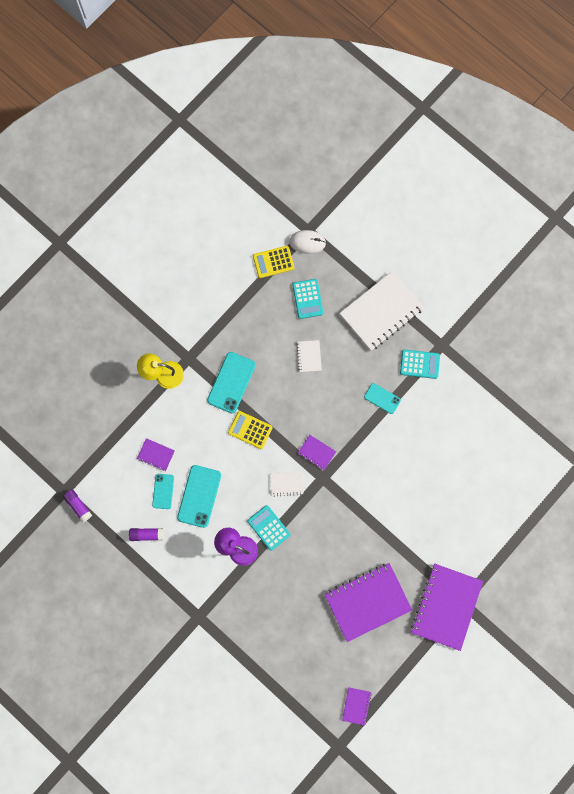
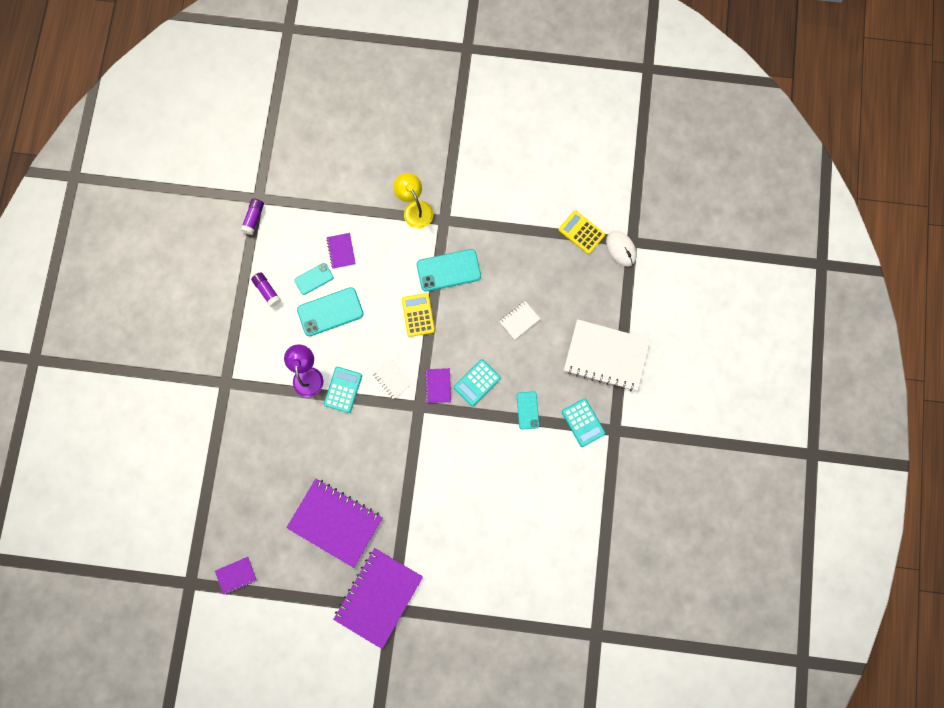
camera: 55 degrees right, 0 degrees up
turquoise calculator [292,279,323,319] -> turquoise calculator moved to [454,359,501,406]
purple notebook [411,563,483,651] -> purple notebook turned 45 degrees counterclockwise [333,548,423,649]

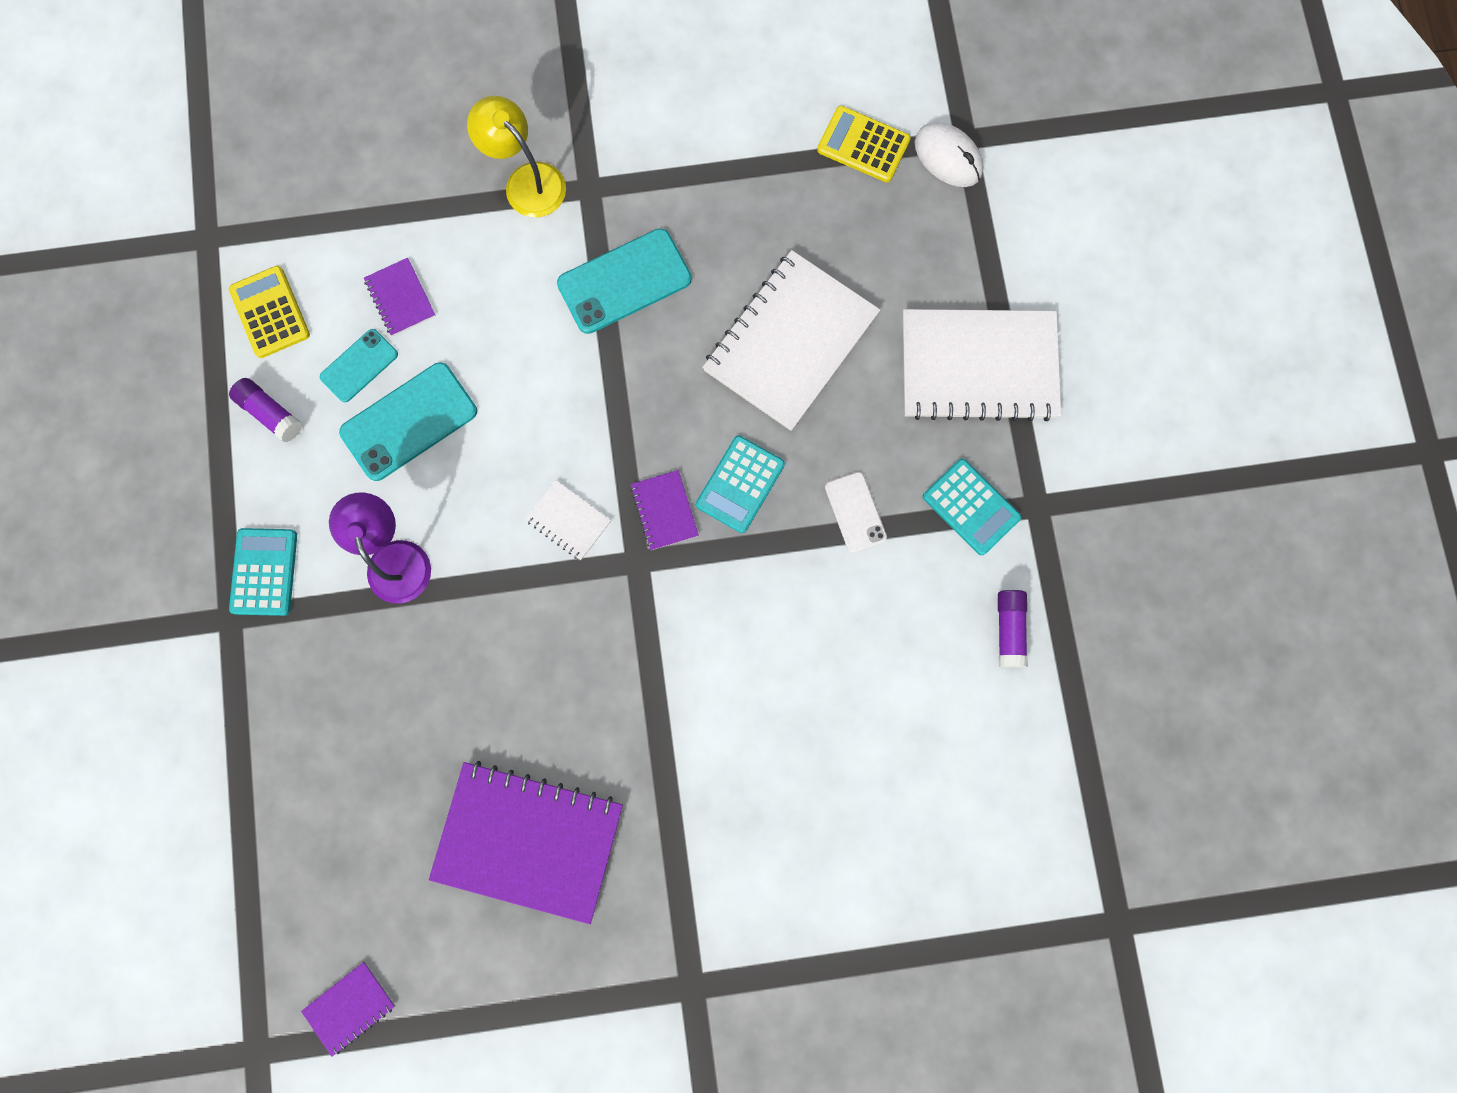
camera: 15 degrees left, 0 degrees up
purple glue stick [241,198,264,235] -> purple glue stick moved to [998,590,1028,667]
turquoise calculator [324,367,362,413] -> turquoise calculator moved to [229,528,297,616]
purple notebook [333,548,423,649] -> none
yellow calculator [402,293,435,337] -> yellow calculator moved to [229,266,310,358]
white notebook [499,301,540,340] -> white notebook [702,250,880,431], size x2.24
turquoise phone [517,391,539,429] -> white phone [825,472,887,553]

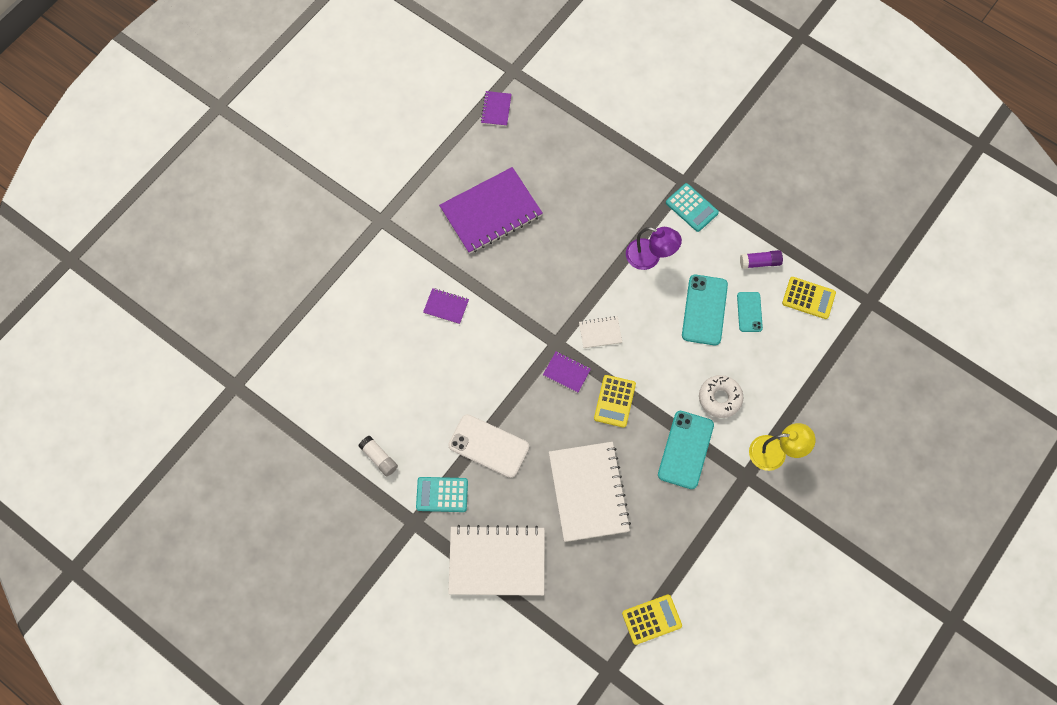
camera: 135 degrees right, 10 degrees down
purple notebook [364,258,436,336] -> purple notebook moved to [423,288,469,324]
turquoise calculator [696,436,785,533] -> none
white phone [825,472,887,553] -> white phone [448,414,529,478], size x1.69
white notebook [903,309,1061,421] -> white notebook turned 45 degrees clockwise [448,525,545,596]
white mouse [915,122,983,187] -> none
purple glue stick [998,590,1028,667] -> white glue stick [359,436,398,476]
none -> yellow calculator [594,375,636,428]
none -> white donut [699,375,743,418]

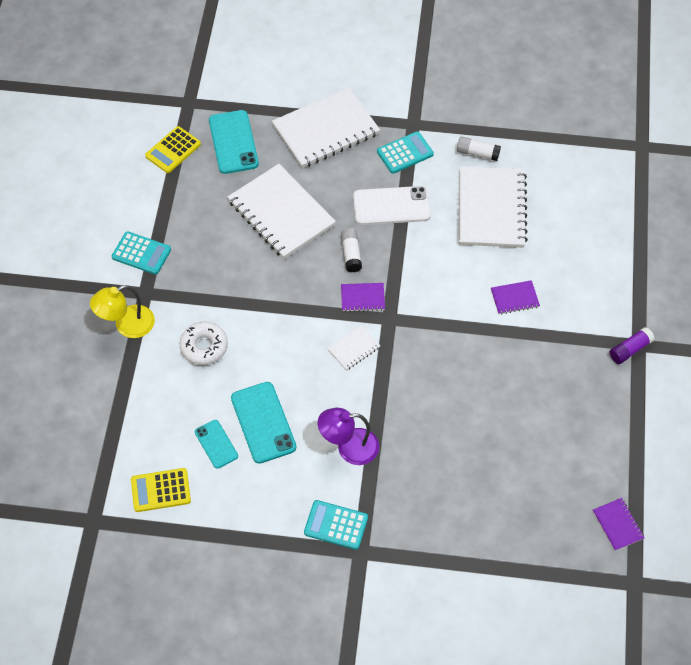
camera: 150 degrees right, 10 degrees down
purple notebook [439,167,543,254] -> none
yellow calculator [594,375,636,428] -> none
turquoise phone [658,411,714,489] -> turquoise phone moved to [209,110,259,174]
purple glue stick [740,250,783,269] -> purple glue stick moved to [610,327,655,364]
none -> turquoise calculator [112,231,171,275]
none -> white glue stick [341,228,362,272]
none -> white notebook [458,166,528,248]

